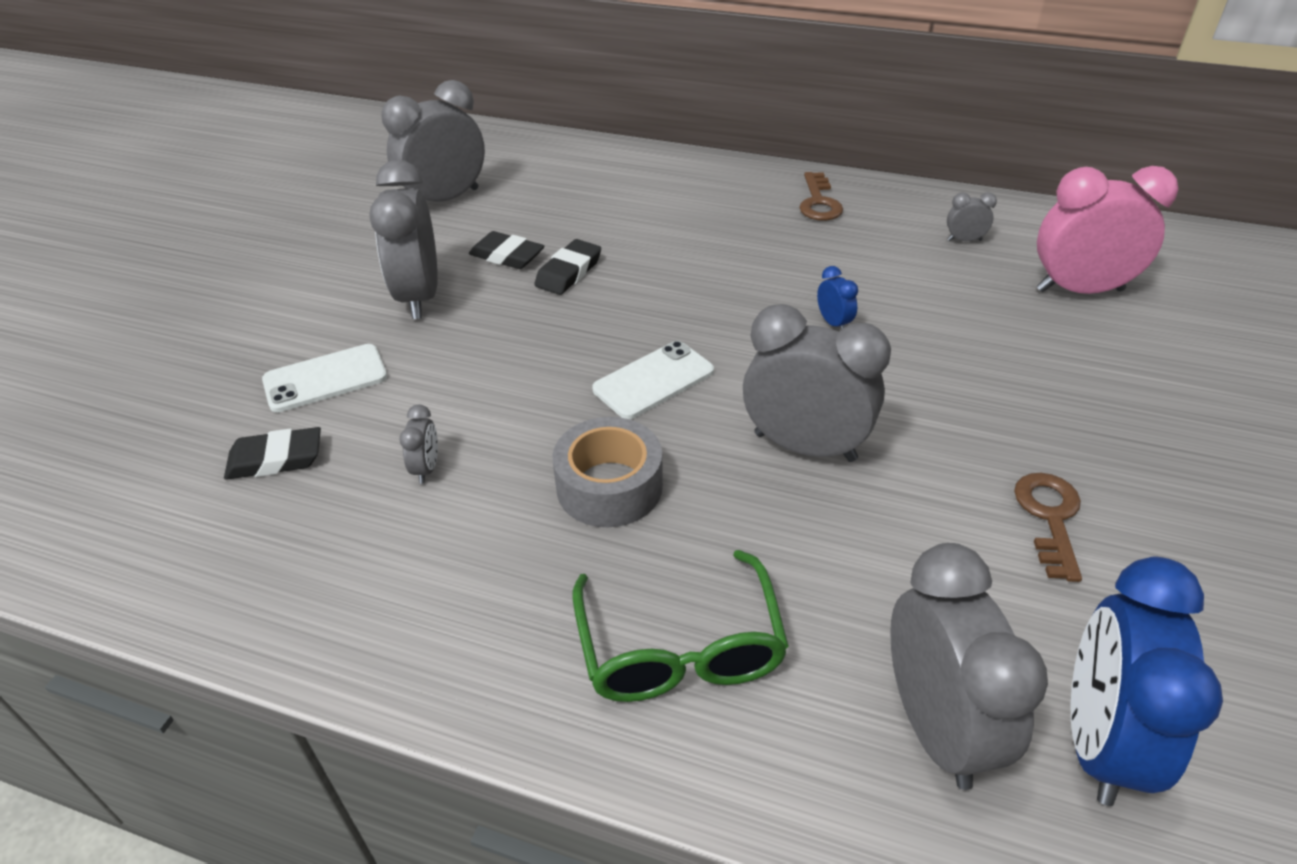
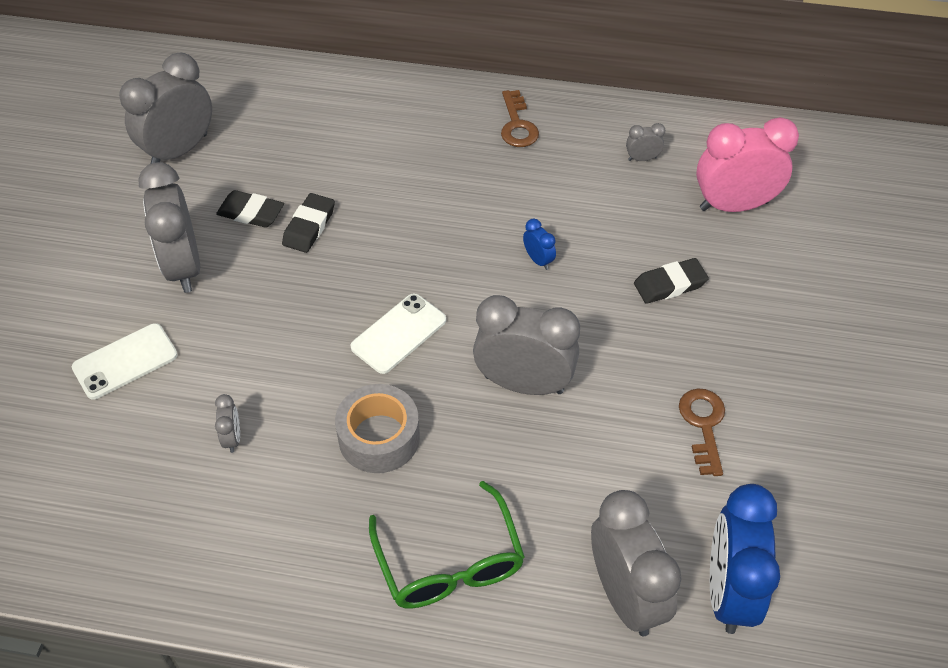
camera: 10 degrees left, 10 degrees up
black eraser [224,427,321,480] -> black eraser moved to [634,258,709,304]

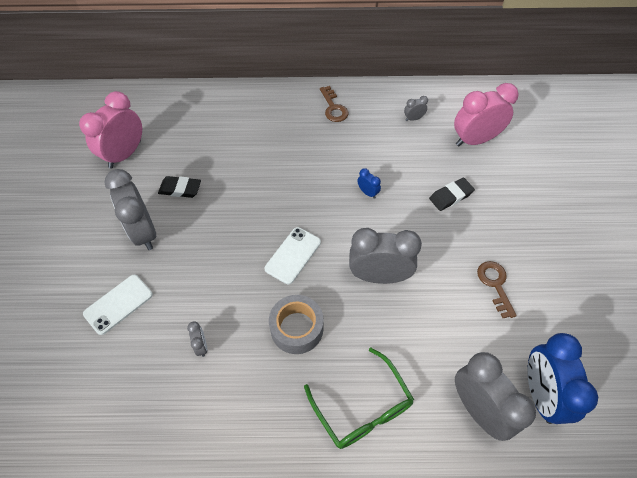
camera: 10 degrees left, 5 degrees up
grey clock [119,53,212,164] -> pink clock [79,91,142,168]
black eraser [282,193,335,253] -> none

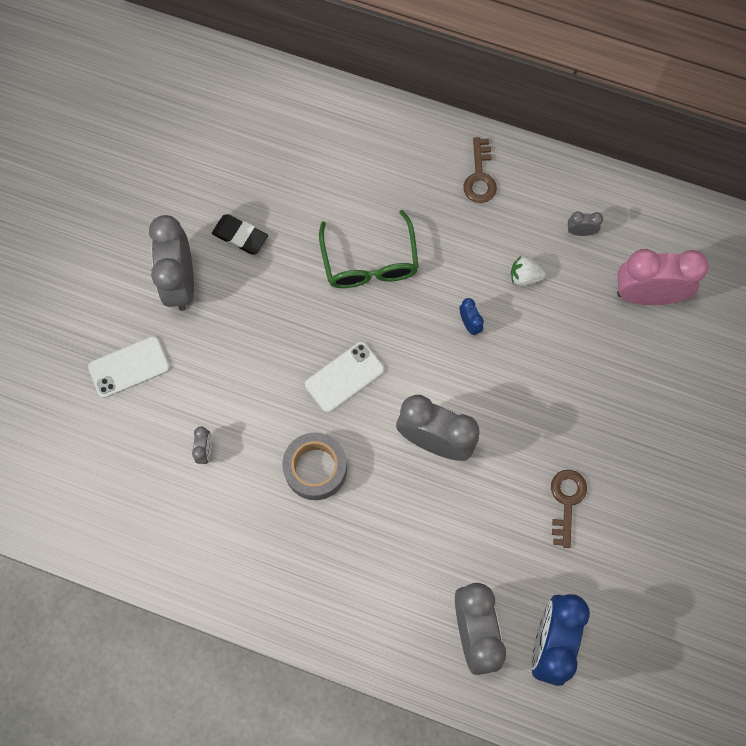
camera: 20 degrees right, 15 degrees up
pink clock [79,91,142,168] -> none
green glasses [304,348,414,449] -> green glasses moved to [319,210,419,288]
black eraser [429,177,475,211] -> none
none -> white strawberry [511,256,546,286]

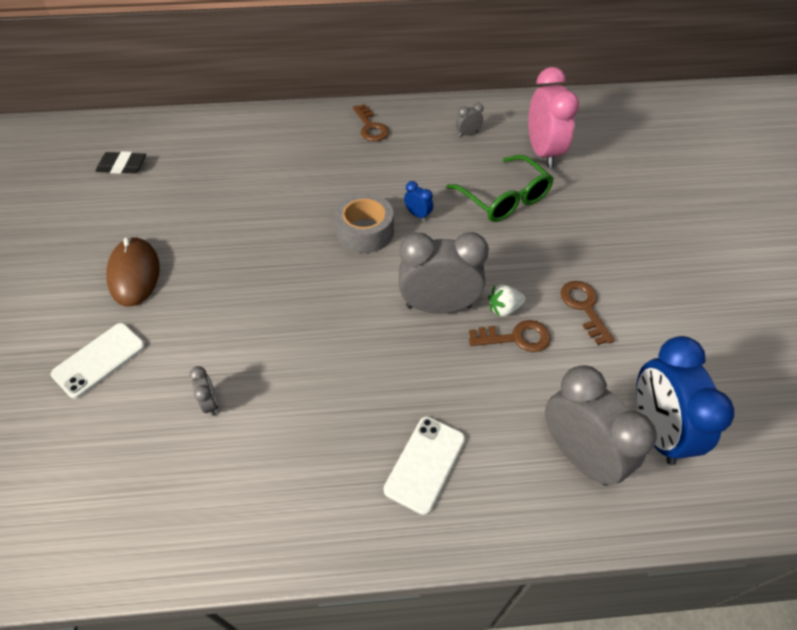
camera: 25 degrees left, 20 degrees down
grey clock [149,215,194,311] -> brown mouse [106,237,160,306]
black eraser [212,214,268,254] -> black eraser moved to [96,151,146,174]
grey tape [282,432,347,500] -> grey tape moved to [334,193,394,253]
white phone [305,342,384,413] -> white phone moved to [384,416,465,515]
green glasses [319,210,419,288] -> green glasses moved to [446,155,554,222]
white strawberry [511,256,546,286] -> white strawberry moved to [488,284,526,317]
pink clock [617,249,709,305] -> pink clock turned 105 degrees clockwise [528,67,579,168]
none -> brown key [469,320,551,352]

